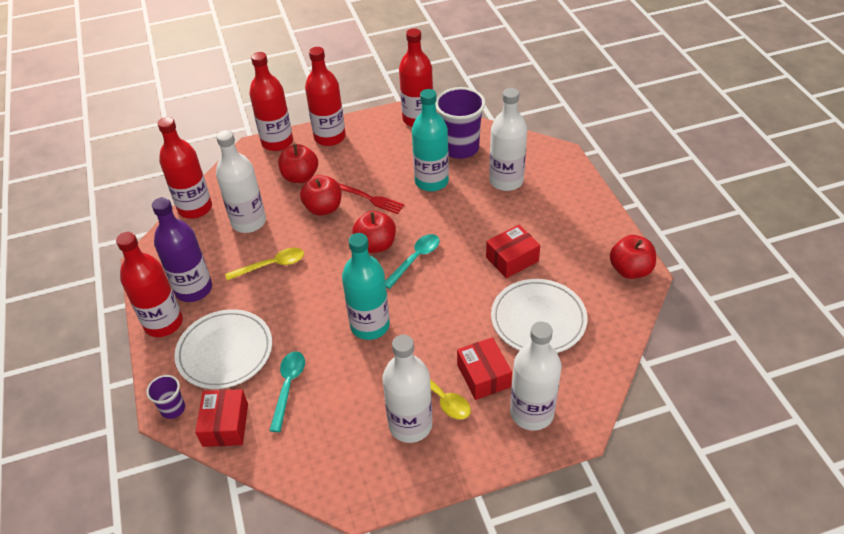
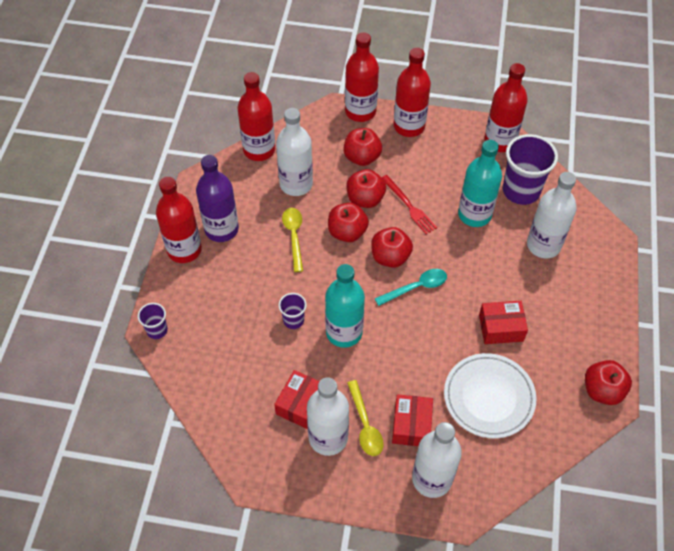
camera: 25 degrees right, 10 degrees up
white plate [174,309,272,389] -> none
red box [195,389,248,447] -> red box moved to [274,370,320,429]
yellow spoon [225,248,304,281] -> yellow spoon turned 105 degrees counterclockwise [282,208,303,272]
turquoise spoon [269,351,305,432] -> none
none -> purple cup [278,293,307,329]
none -> red apple [328,203,369,242]

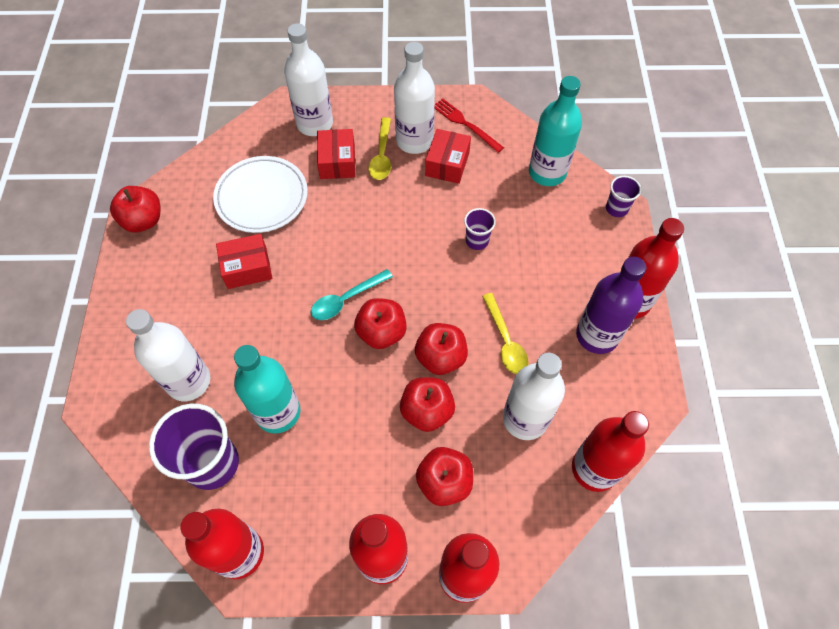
camera: 170 degrees right, 5 degrees up
turquoise bottle [325,264,365,348] -> turquoise bottle moved to [529,76,582,186]
yellow spoon [347,380,384,456] -> yellow spoon turned 150 degrees counterclockwise [369,117,391,180]
red fork [382,175,437,234] -> red fork moved to [434,98,504,153]

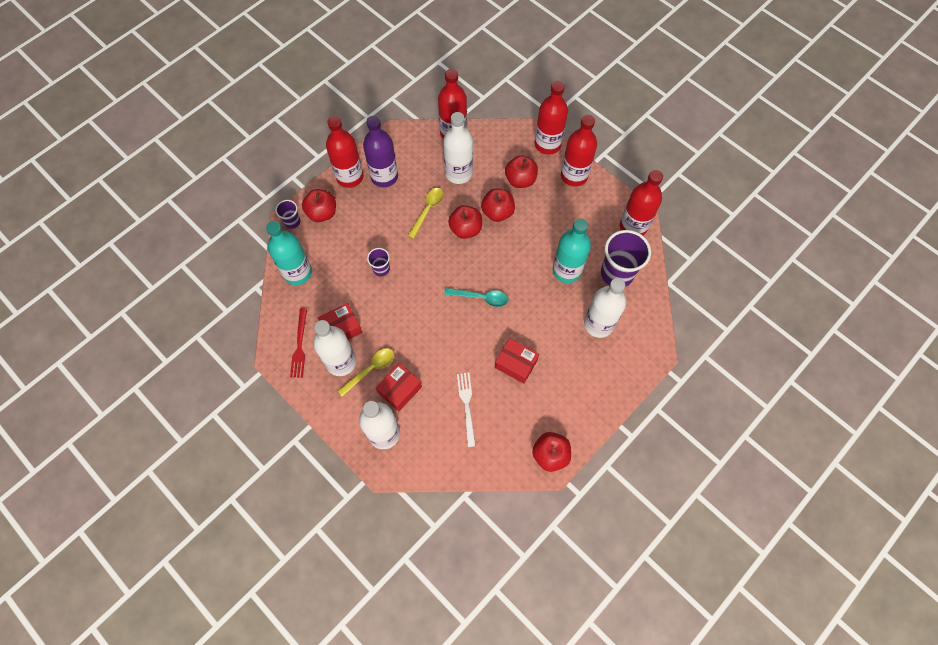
camera: 135 degrees left, 5 degrees up
white plate [213,156,308,233] -> white fork [457,373,476,447]
red apple [354,298,407,349] -> red apple moved to [302,189,336,222]

